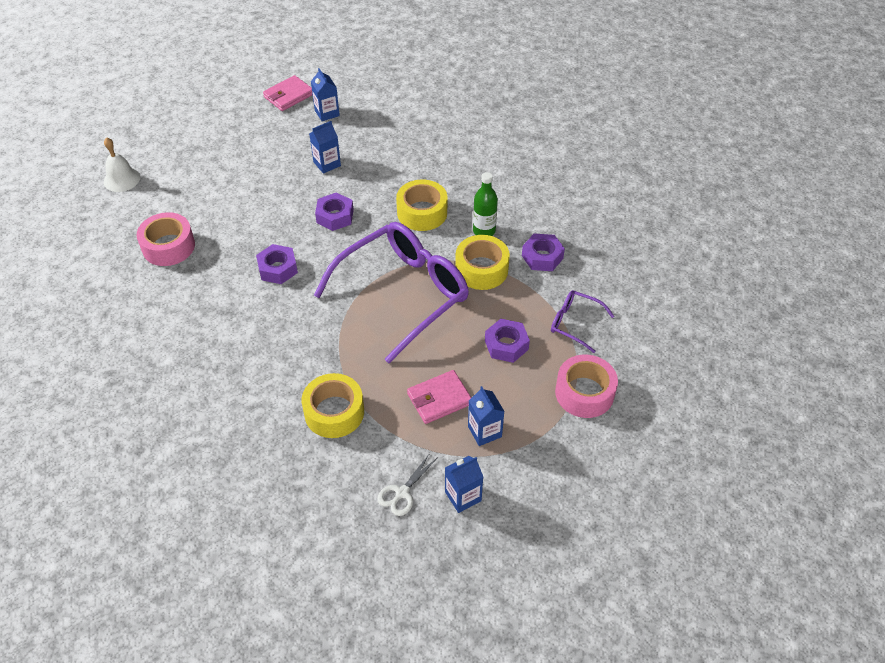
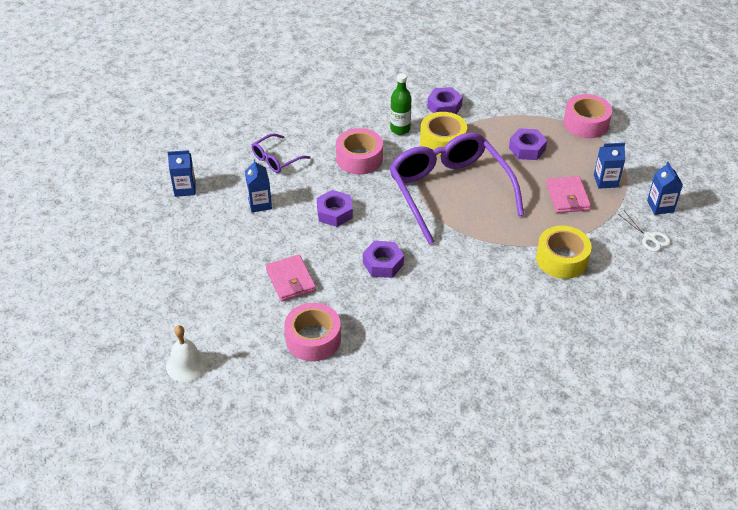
camera: 70 degrees left, 5 degrees down
pink wallet [263,75,313,111] -> pink wallet moved to [266,255,316,301]
yellow tape [396,180,447,231] -> pink tape [336,128,383,175]
purple glasses [551,290,614,353] -> purple glasses moved to [251,133,311,173]

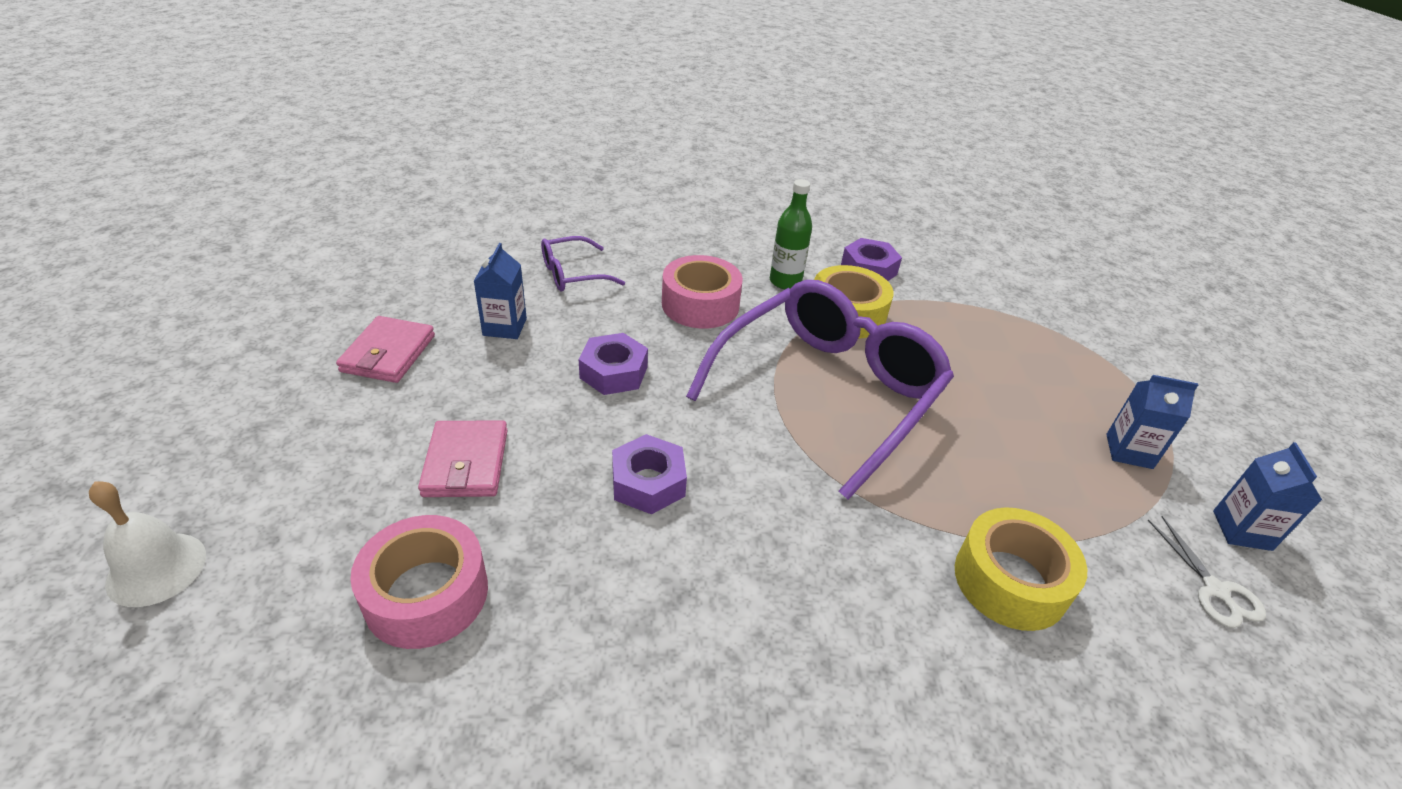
camera: 15 degrees right, 5 degrees down
blue carton [167,150,196,197] -> none
purple glasses [389,132,524,245] -> purple glasses turned 45 degrees clockwise [686,280,954,500]
purple nut [509,128,547,160] -> none
pink wallet [546,176,591,213] -> pink wallet moved to [336,316,435,383]
pink tape [563,94,612,138] -> none

